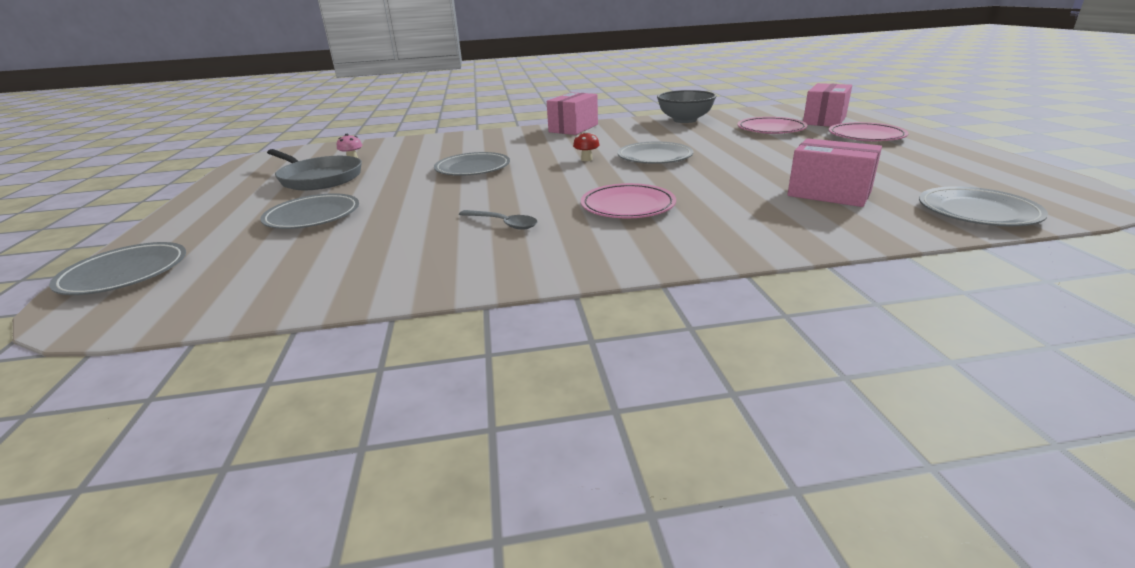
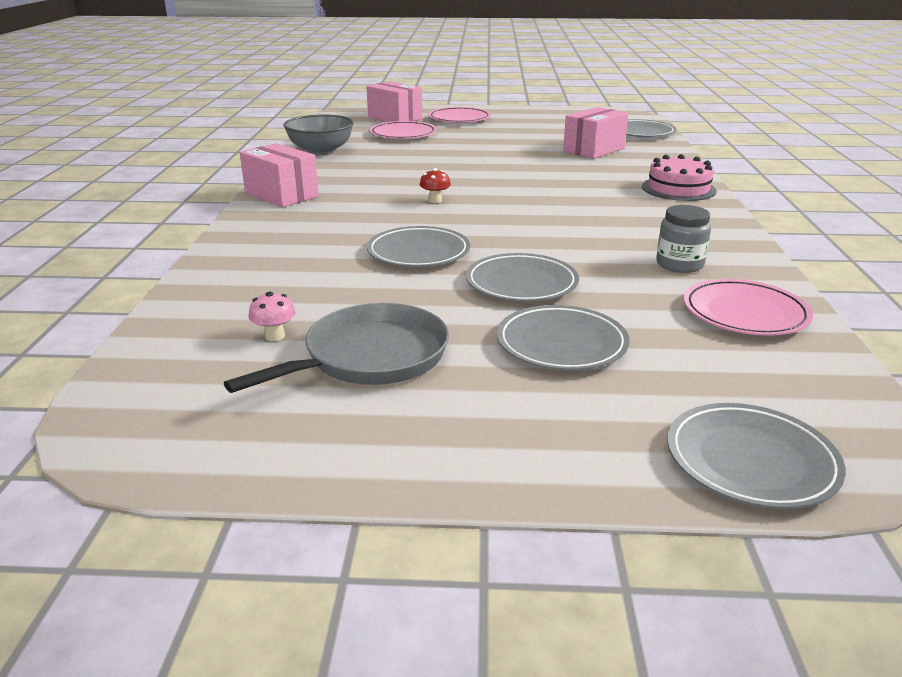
camera: 80 degrees left, 0 degrees up
grey spoon [459,210,538,230] -> none
pink plate [581,183,676,218] -> pink plate moved to [684,279,813,336]
grey plate [617,141,693,164] -> grey plate moved to [466,253,579,302]
none -> pink cake [642,154,717,201]
none -> grey jar [656,205,711,273]

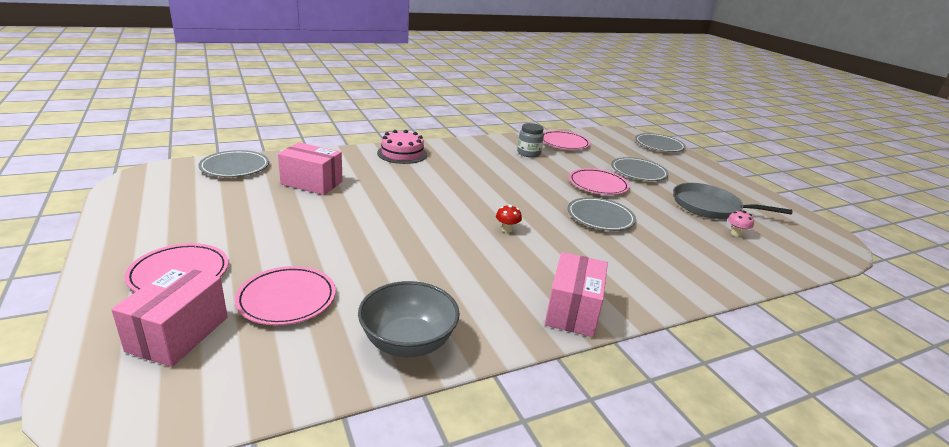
camera: 120 degrees left, 0 degrees up
grey plate [466,253,579,302] -> pink plate [569,168,630,195]

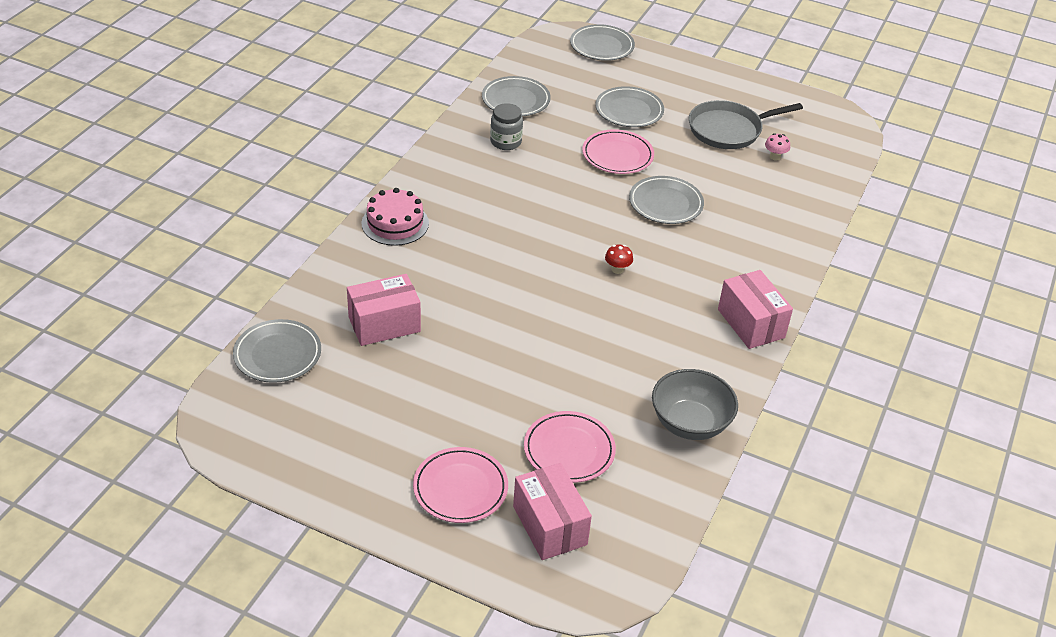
camera: 40 degrees left, 15 degrees up
pink plate [543,131,591,150] -> grey plate [482,76,551,116]

